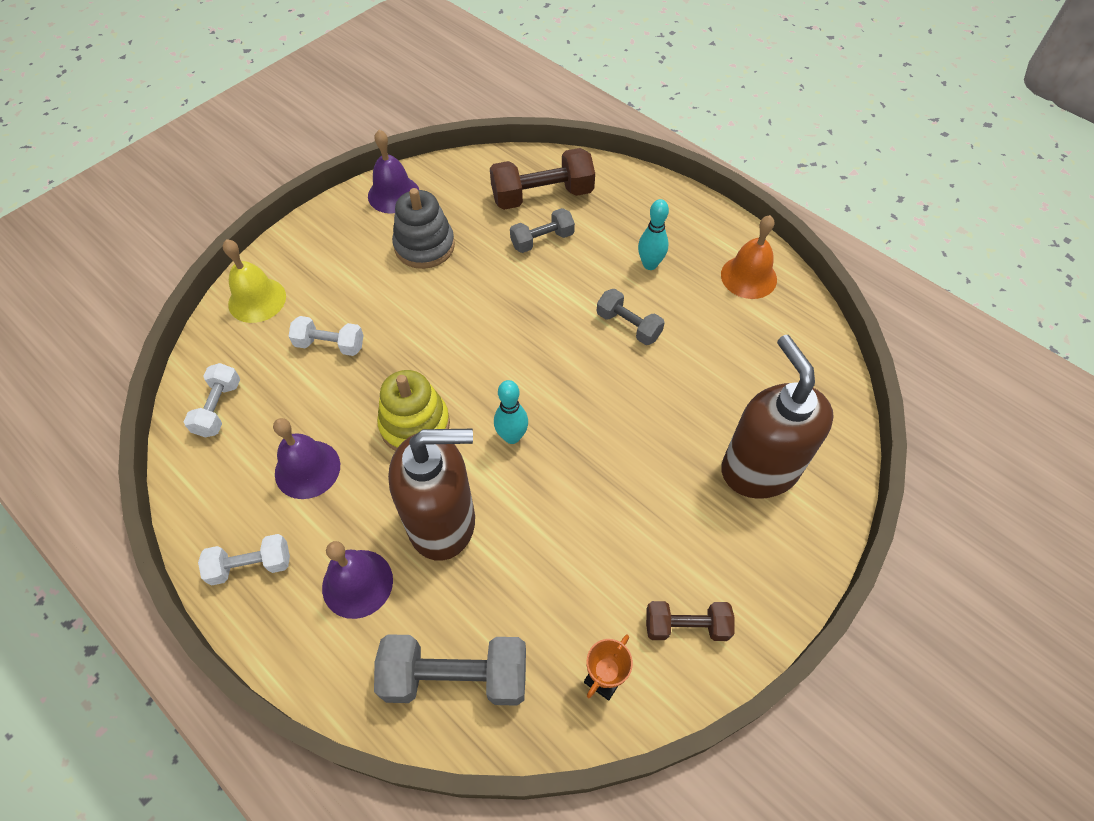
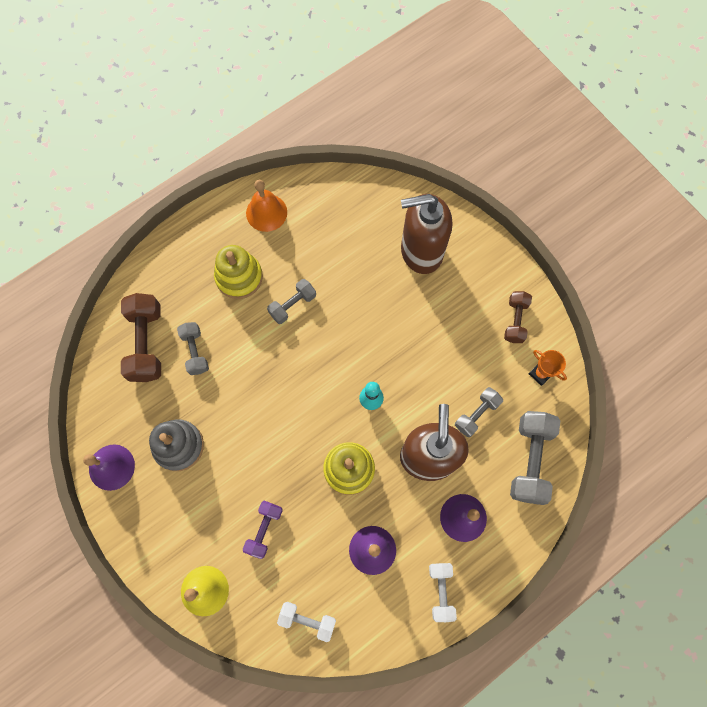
camera: 80 degrees left, 15 degrees up
white dumbbell [289,316,364,356] -> purple dumbbell [243,501,283,559]
turquoise bowling pin [638,199,669,270] -> yellow stacking toy [214,245,263,299]
none -> grey dumbbell [455,387,503,437]

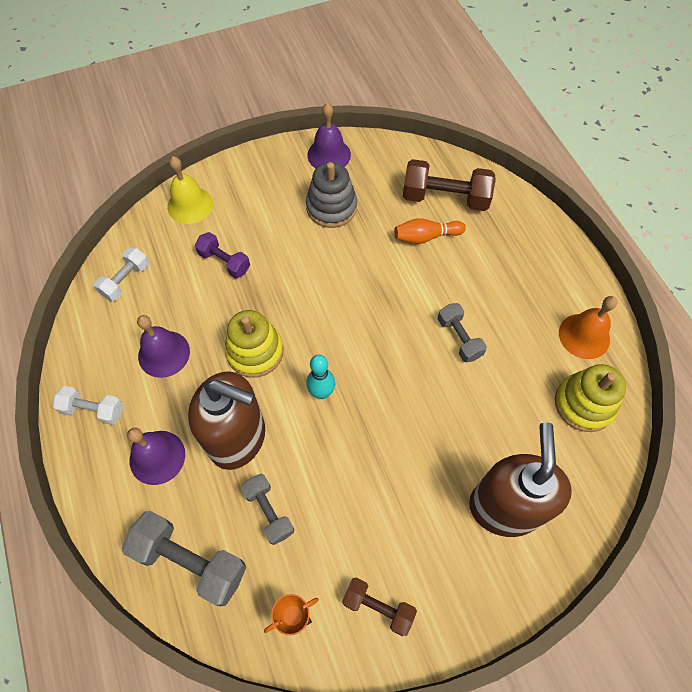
camera: 105 degrees right, 10 degrees down
grey dumbbell [177,322,209,375] -> orange bowling pin [394,219,466,244]
yellow stacking toy [214,245,263,299] -> yellow stacking toy moved to [555,364,626,432]

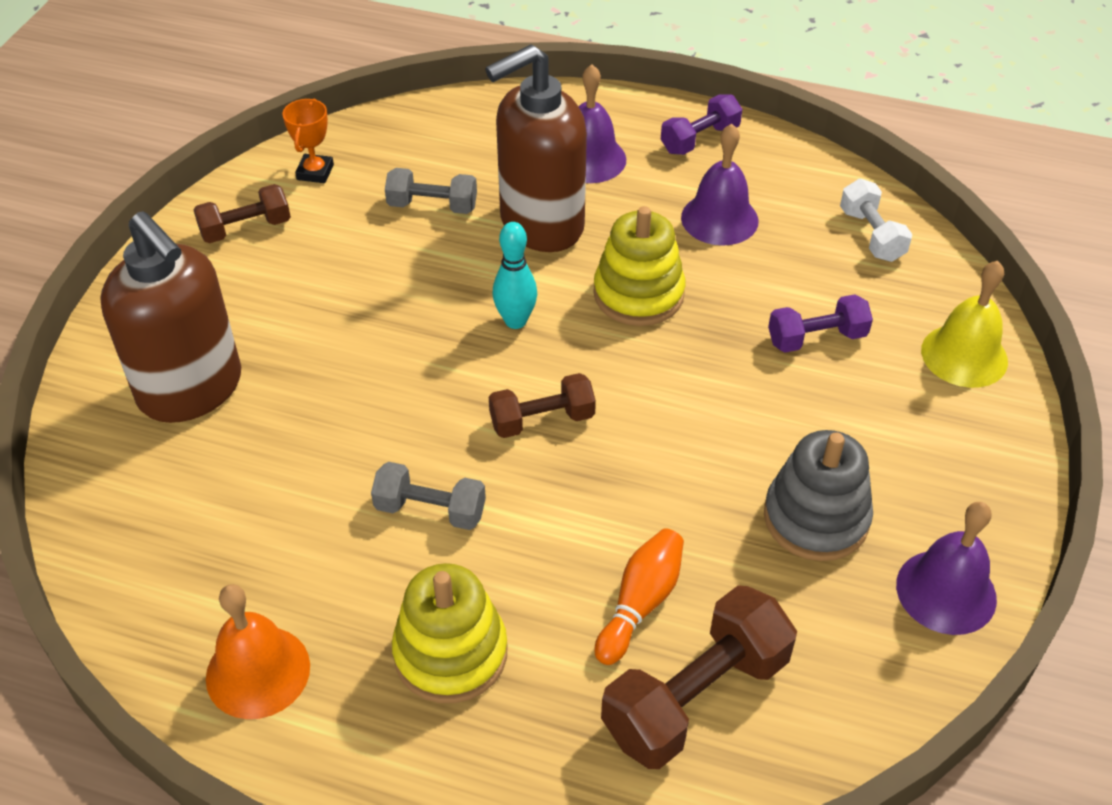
camera: 130 degrees right, 15 degrees down
white dumbbell [53,386,123,425] -> purple dumbbell [661,94,742,155]
grey dumbbell [122,511,246,606] -> none
yellow stacking toy [555,364,626,432] -> yellow stacking toy moved to [392,563,508,703]
none -> brown dumbbell [489,373,596,438]

